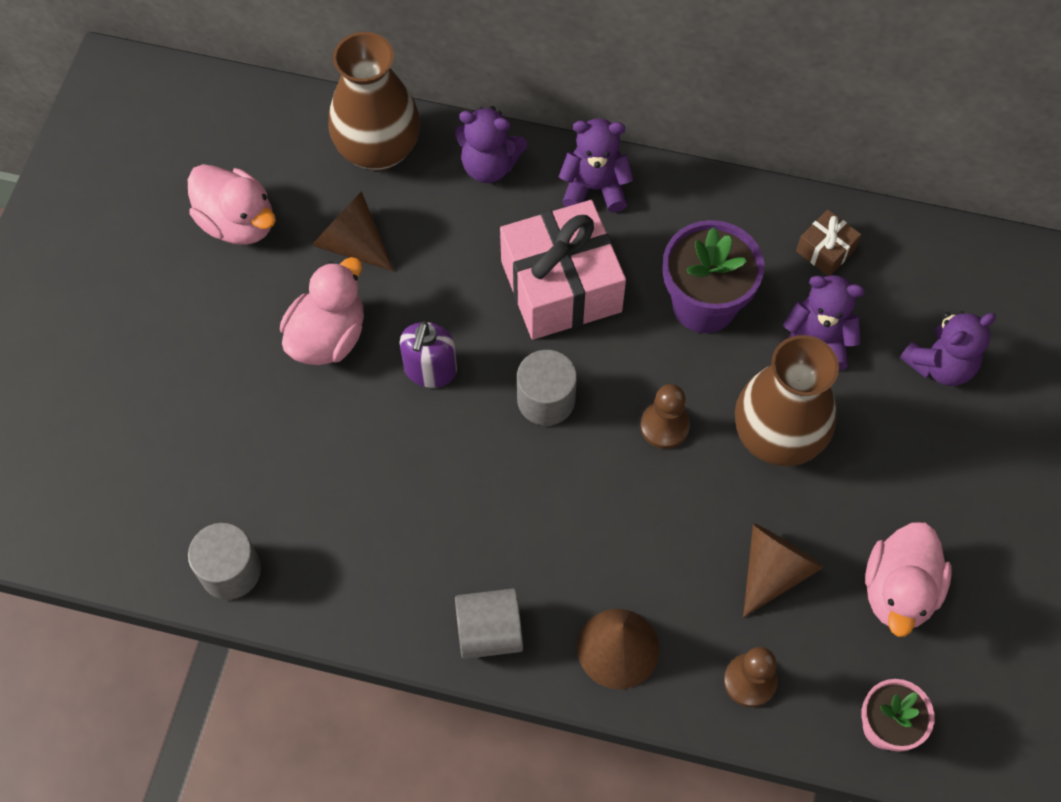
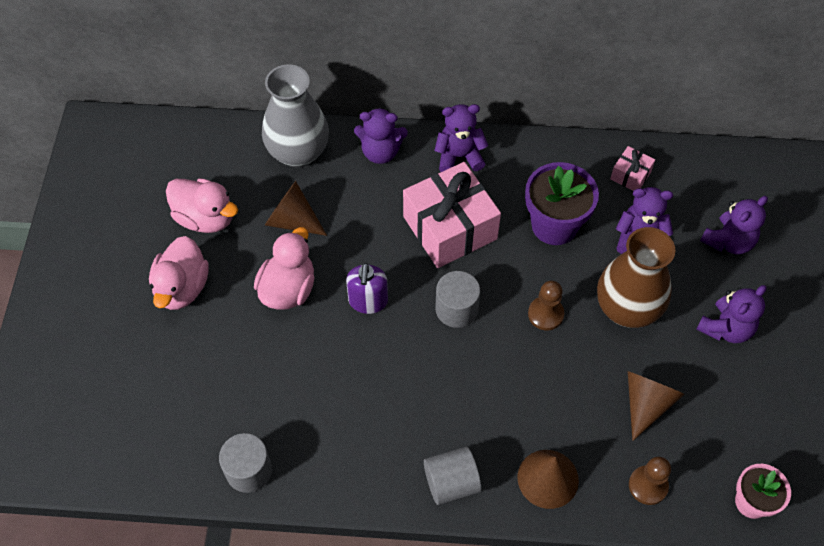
camera: 10 degrees left, 5 degrees down
brown vase [328,32,420,171] -> grey vase [262,64,329,167]
brown gift [796,209,861,276] -> pink gift [610,146,655,191]
pink duck [865,522,952,637] -> pink duck moved to [149,236,209,310]
none -> purple teddy bear [696,285,767,343]

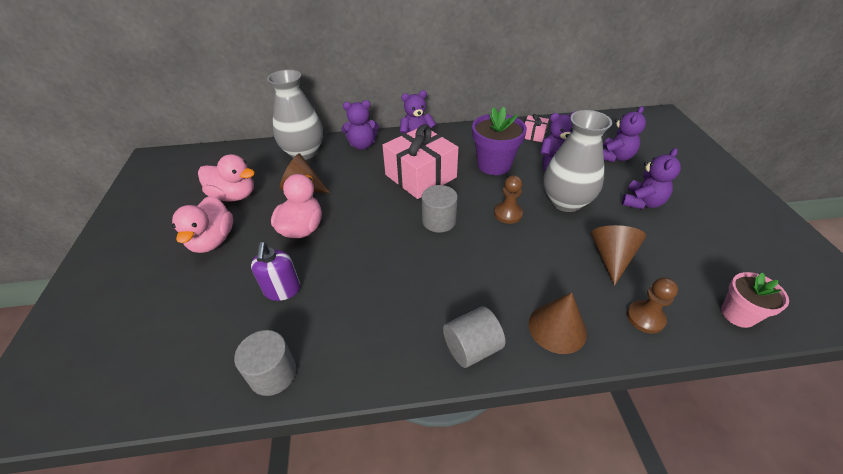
camera: 10 degrees left, 15 degrees down
purple soap dispenser [346,263,388,314] -> purple soap dispenser moved to [251,242,300,301]
brown vase [597,227,675,328] -> grey vase [544,110,612,212]

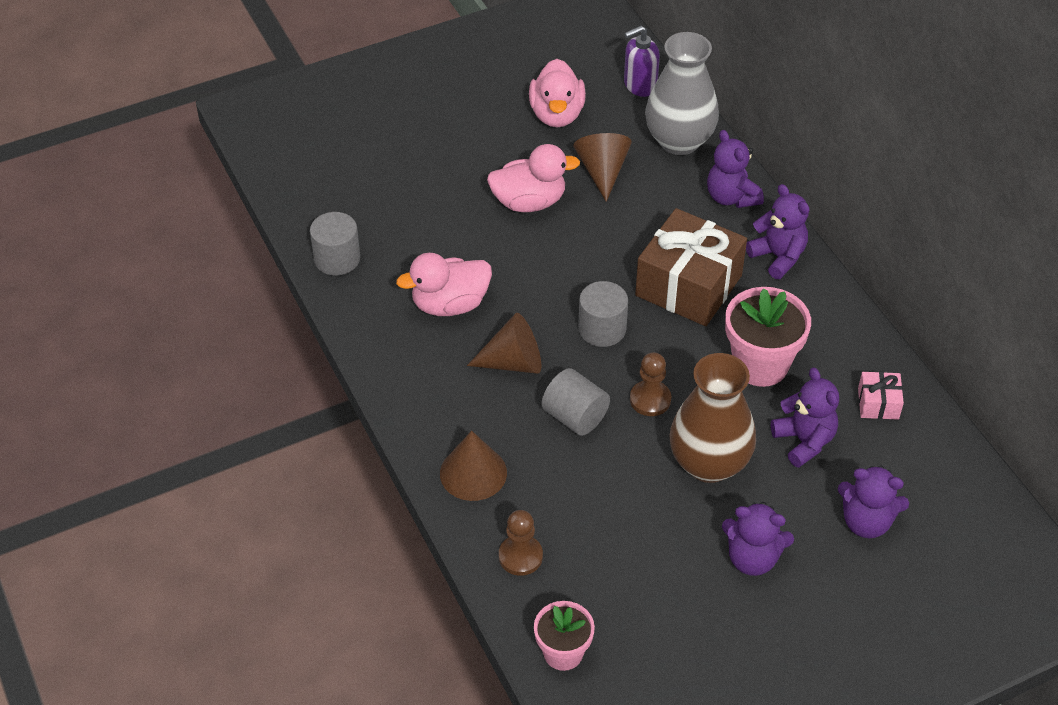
camera: 70 degrees right, 5 degrees up
pink duck [172,196,233,253] -> pink duck moved to [396,253,492,316]
purple soap dispenser [251,242,300,301] -> purple soap dispenser moved to [624,26,660,97]
pink gift [382,124,459,199] -> brown gift [635,208,747,326]
grey cylinder [443,307,505,368] -> grey cylinder moved to [542,368,610,436]
purple flower pot [472,107,527,175] -> pink flower pot [725,287,811,387]
grey vase [544,110,612,212] -> brown vase [669,353,756,483]
brown cone [591,225,646,286] -> brown cone moved to [467,313,541,374]

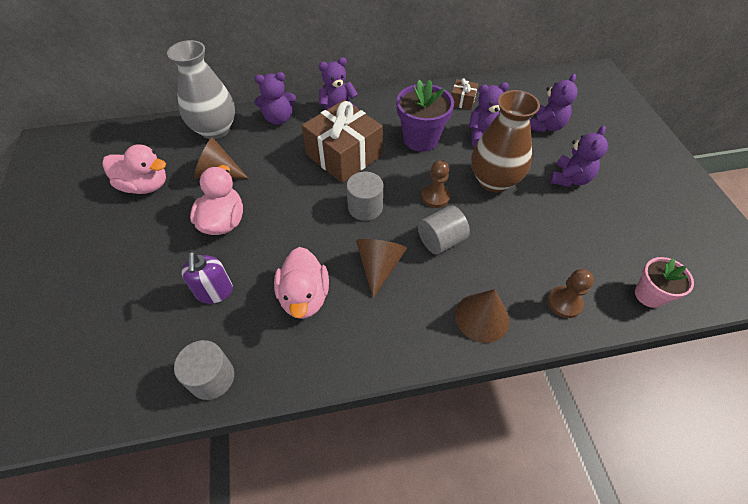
camera: 75 degrees left, 5 degrees up
purple soap dispenser [624,26,660,97] -> purple soap dispenser moved to [181,252,233,304]
pink flower pot [725,287,811,387] -> purple flower pot [396,79,454,152]
pink gift [858,372,904,420] -> brown gift [451,78,479,110]

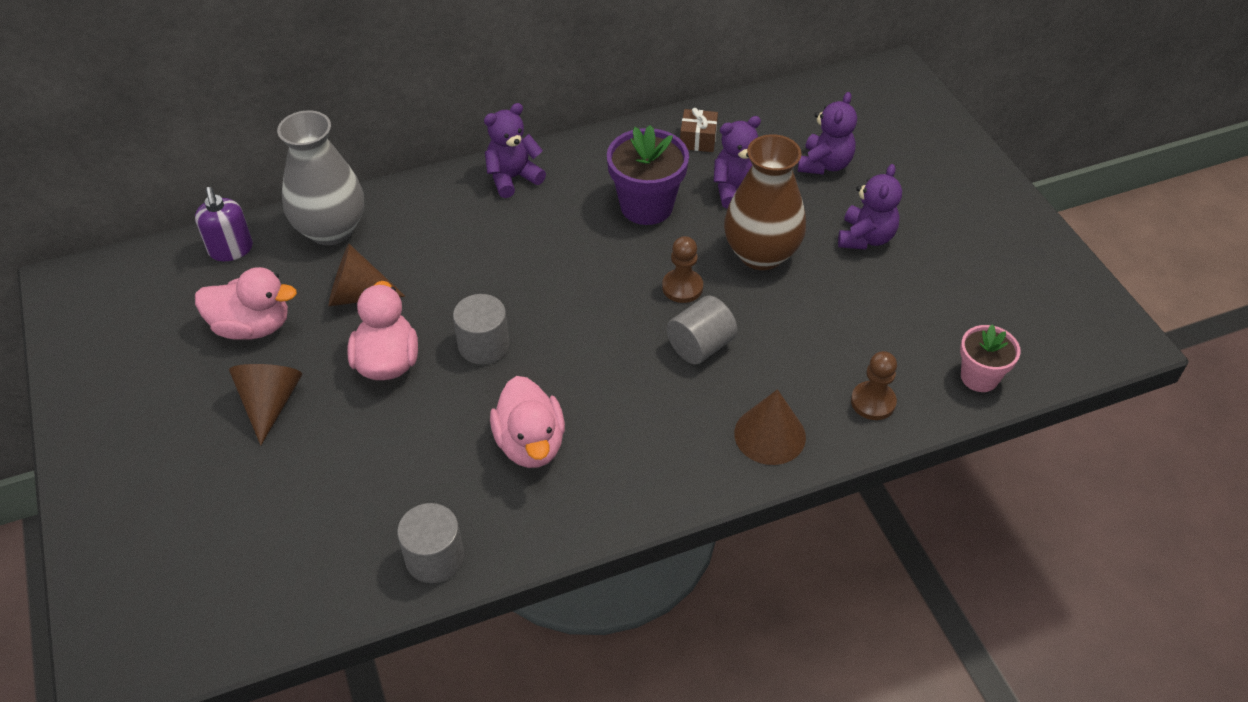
camera: 10 degrees left, 5 degrees down
purple soap dispenser [181,252,233,304] -> purple soap dispenser moved to [195,187,253,261]
purple teddy bear [254,72,296,125] -> none
brown gift [302,100,383,183] -> none
grey cylinder [346,172,383,221] -> grey cylinder moved to [453,294,509,364]
brown cone [356,239,407,299] -> brown cone moved to [229,364,303,446]

